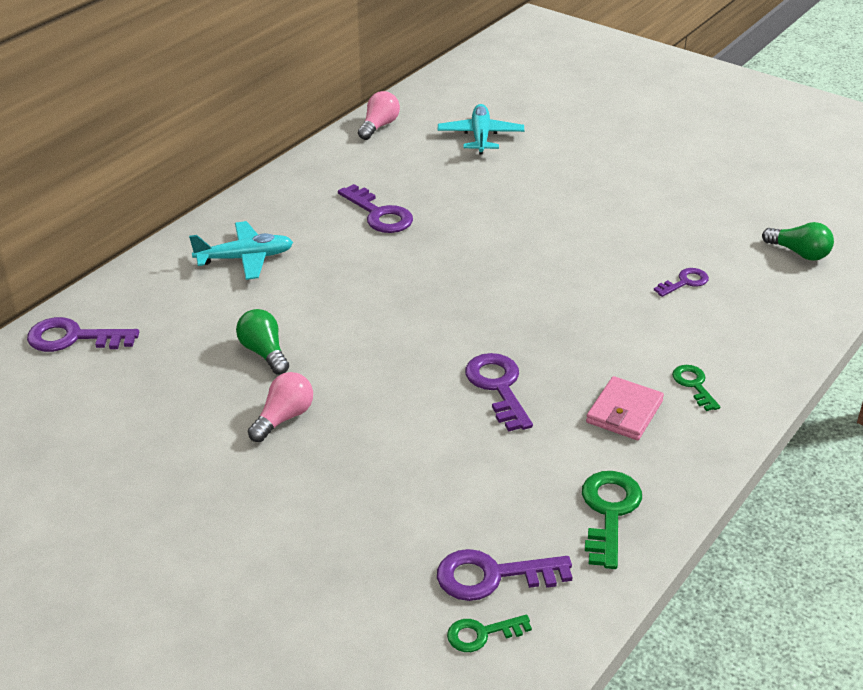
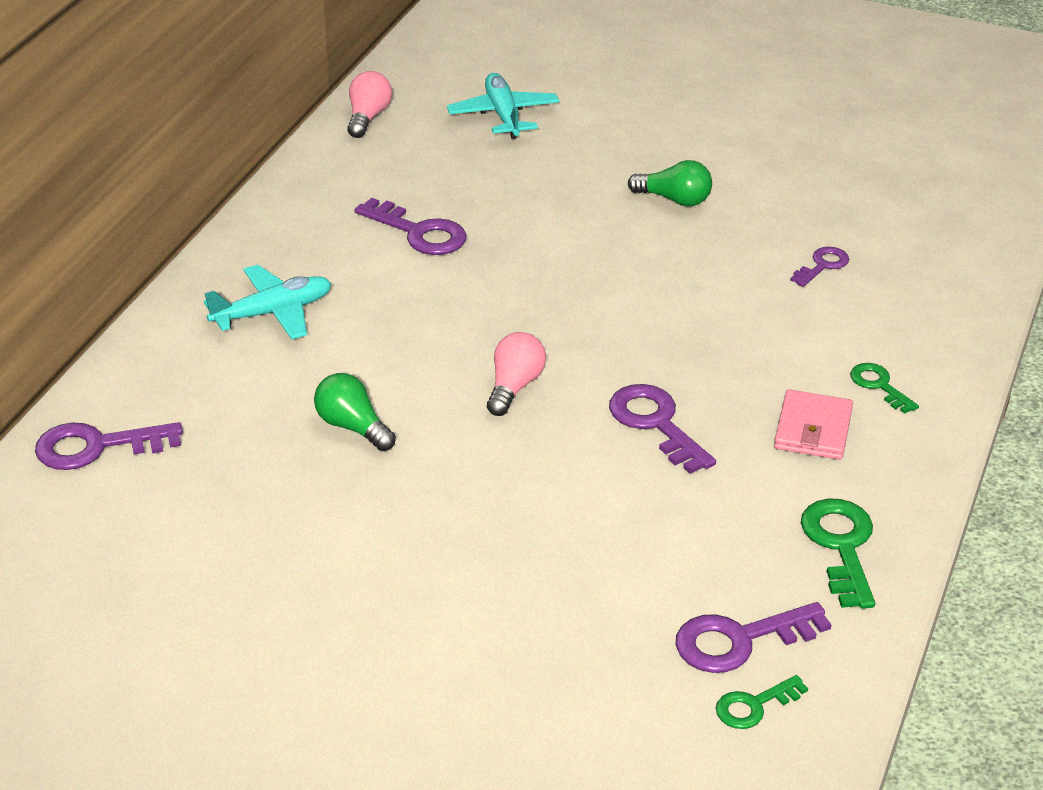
camera: 15 degrees left, 0 degrees up
pink light bulb [248,372,313,442] -> pink light bulb moved to [487,332,546,416]
green light bulb [762,222,834,261] -> green light bulb moved to [628,160,712,206]

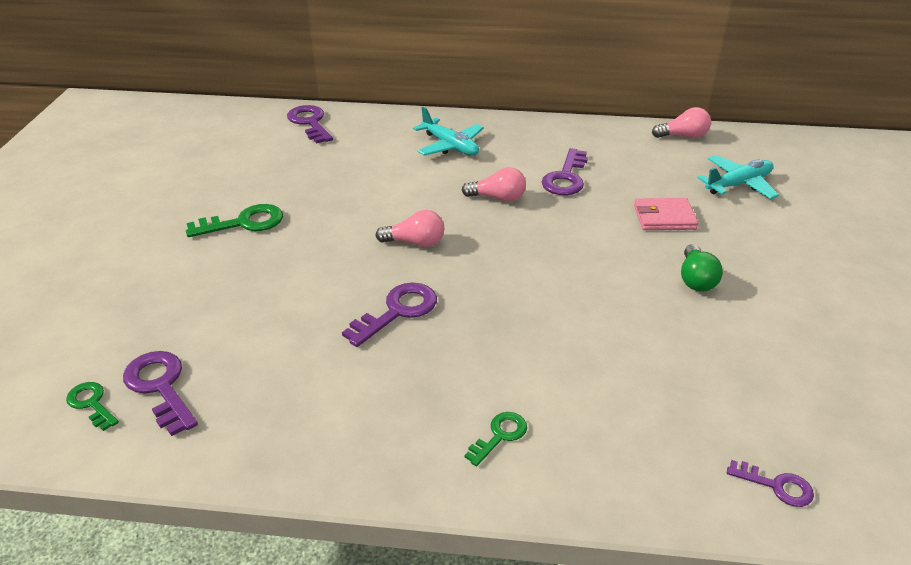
camera: 75 degrees right, 0 degrees up
green light bulb [314,373,396,451] -> none
pink wallet [774,389,853,460] -> pink wallet moved to [634,198,698,230]
purple key [791,247,849,287] -> purple key moved to [727,460,814,507]
green key [801,498,875,609] -> green key moved to [186,204,283,237]
none -> pink light bulb [461,167,526,202]

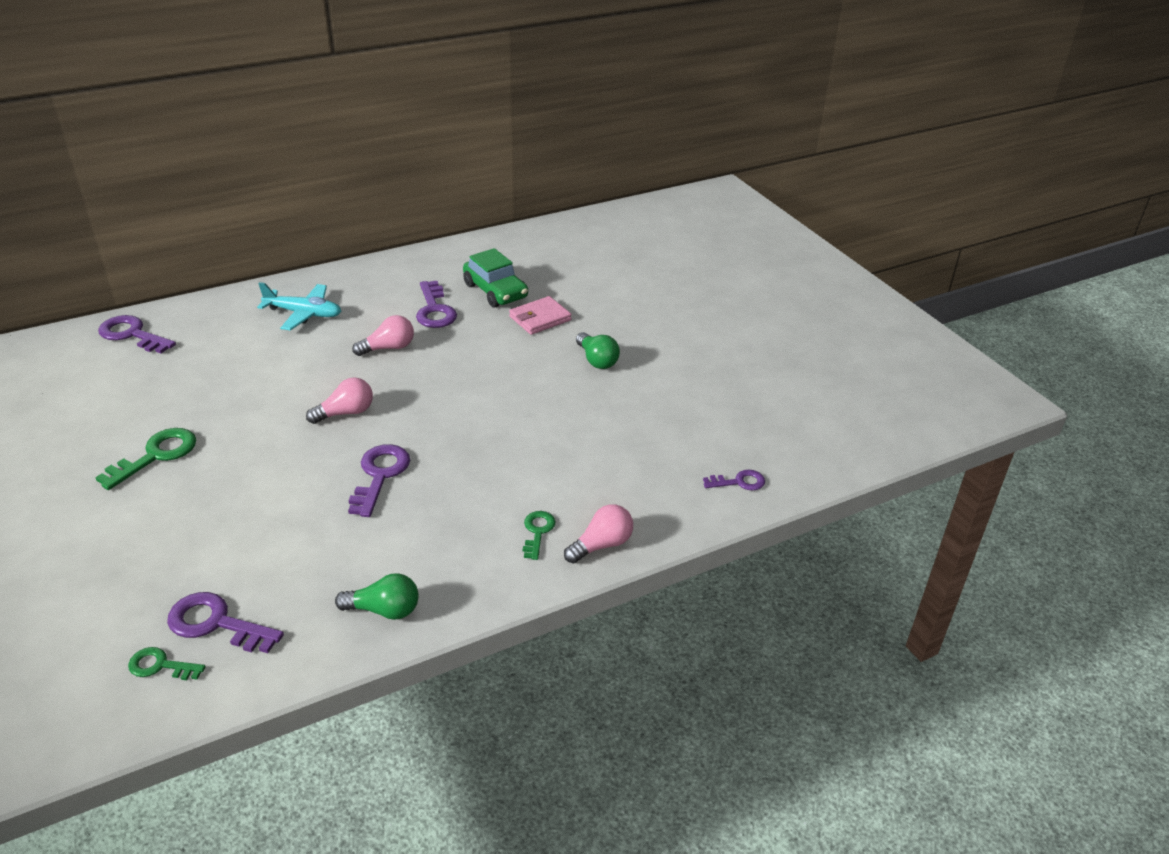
camera: 35 degrees left, 0 degrees up
pink light bulb [652,107,711,138] -> pink light bulb moved to [564,504,633,564]
turquoise plane [697,155,779,199] -> none
none -> green light bulb [335,573,419,620]
none -> green car [463,248,528,308]

